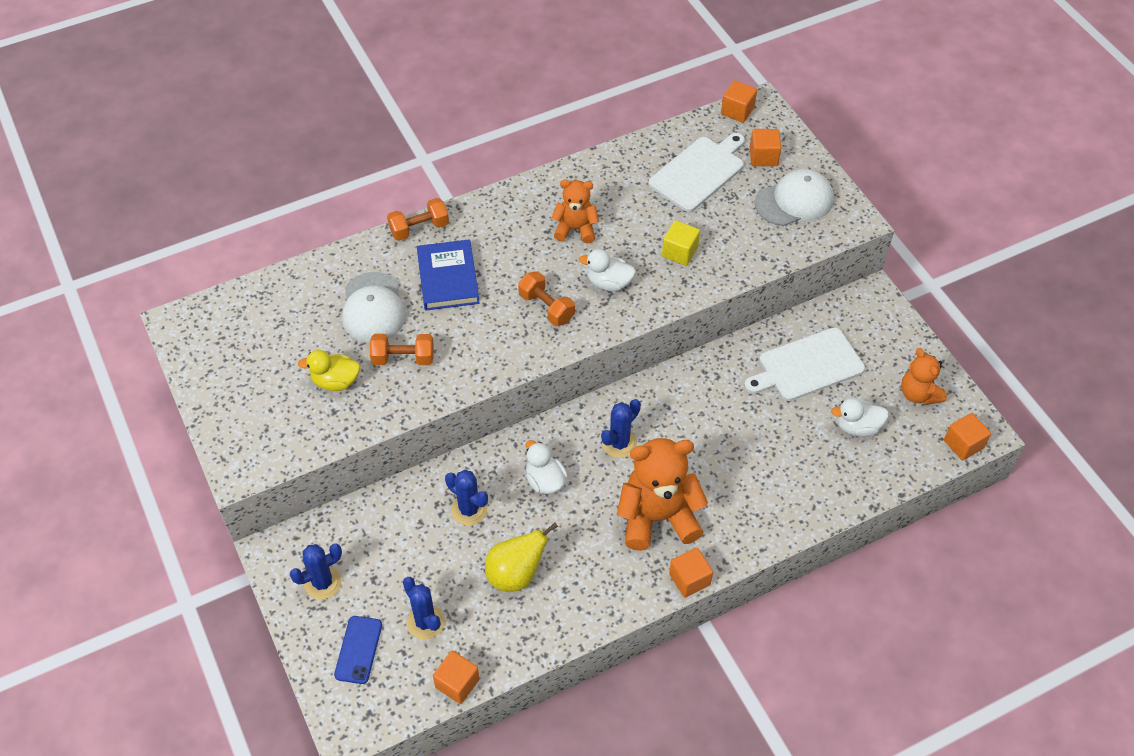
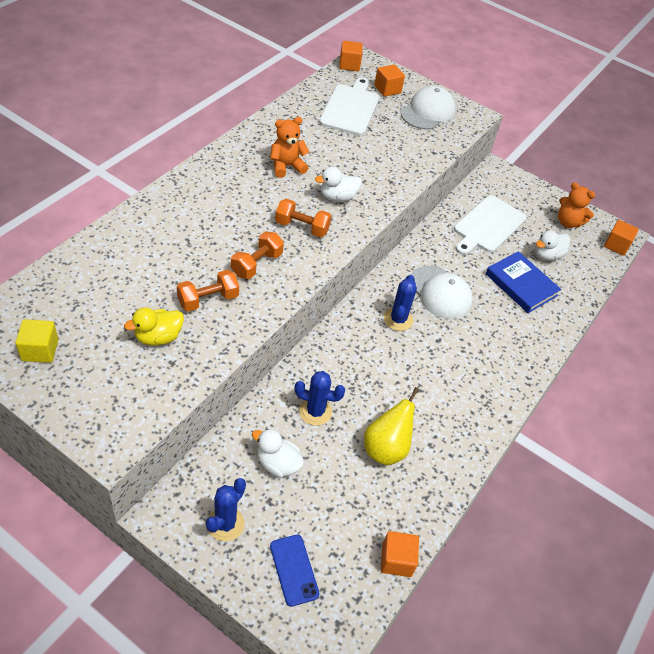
camera: 35 degrees left, 5 degrees down
white cap [342,272,406,342] -> white cap moved to [410,265,473,319]
orange dumbbell [387,198,449,241] -> orange dumbbell moved to [231,231,284,279]
blue cactus [403,577,445,640] -> none
blue book [417,239,480,311] -> blue book moved to [486,251,561,313]
white duck [526,440,568,494] -> white duck moved to [252,429,304,478]
orange teddy bear [617,438,708,551] -> none
yellow cube [662,220,700,266] -> yellow cube moved to [15,319,58,363]
orange cube [669,548,713,598] -> none

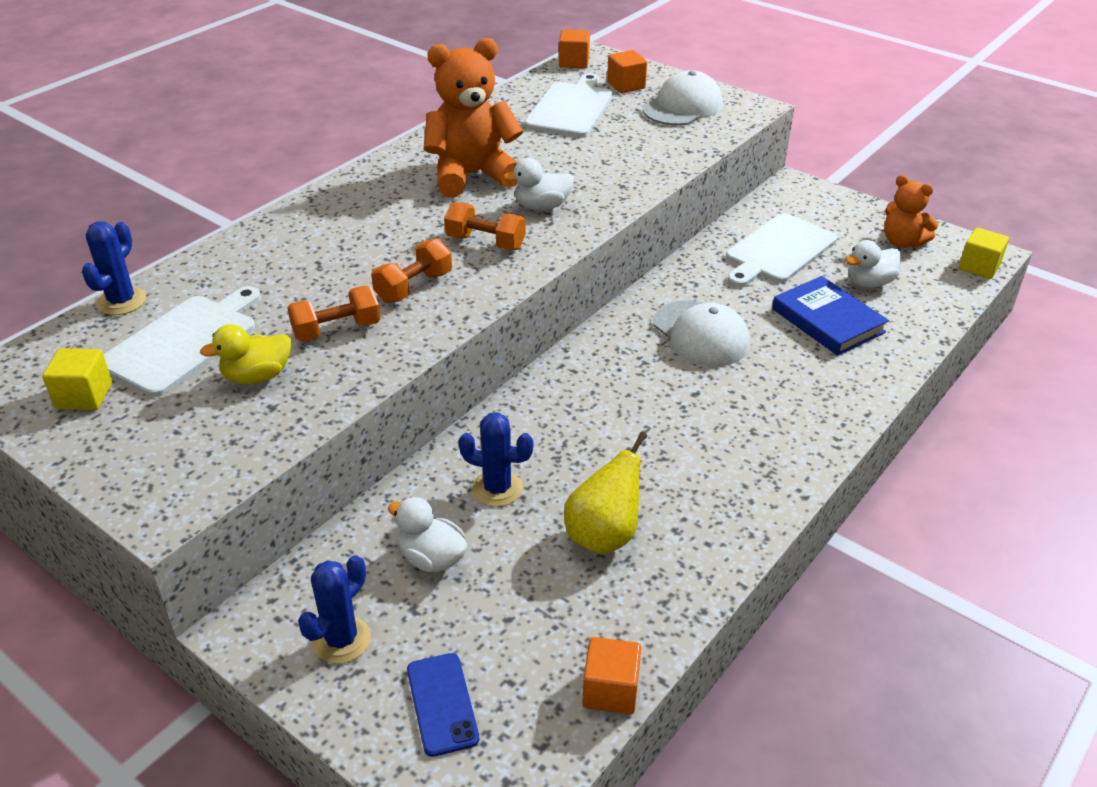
camera: 10 degrees right, 10 degrees down
orange teddy bear [270,117,309,178] -> orange teddy bear [424,38,523,197], size x1.73
blue cactus [384,275,417,331] -> blue cactus moved to [82,221,146,315]
orange cube [604,220,639,256] -> yellow cube [959,228,1009,279]
none -> white cutting board [103,286,261,397]

